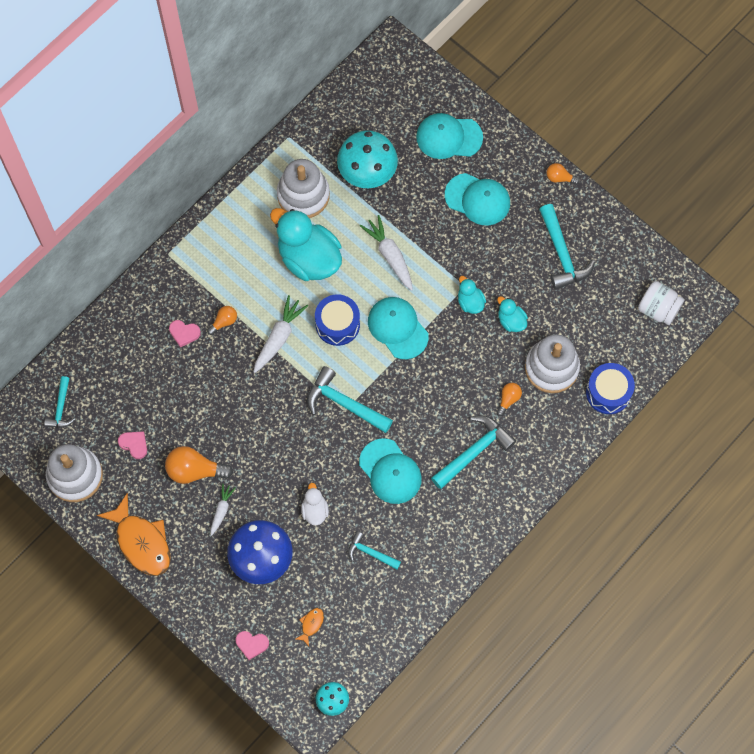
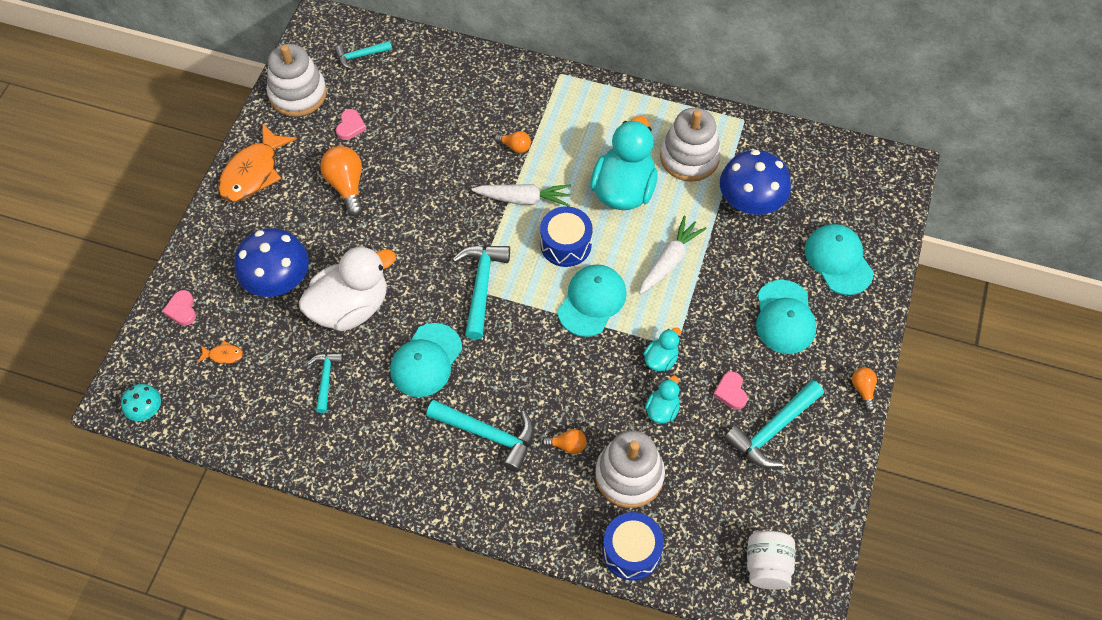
camera: 65 degrees right, 10 degrees down
pink heart [169,320,201,347] -> pink heart moved to [713,372,748,410]
white carrot [211,484,236,536] -> none
white duck [301,483,329,525] -> white duck [299,246,396,331], size x2.15
turquoise mushroom [337,130,398,188] -> blue mushroom [720,150,791,215]

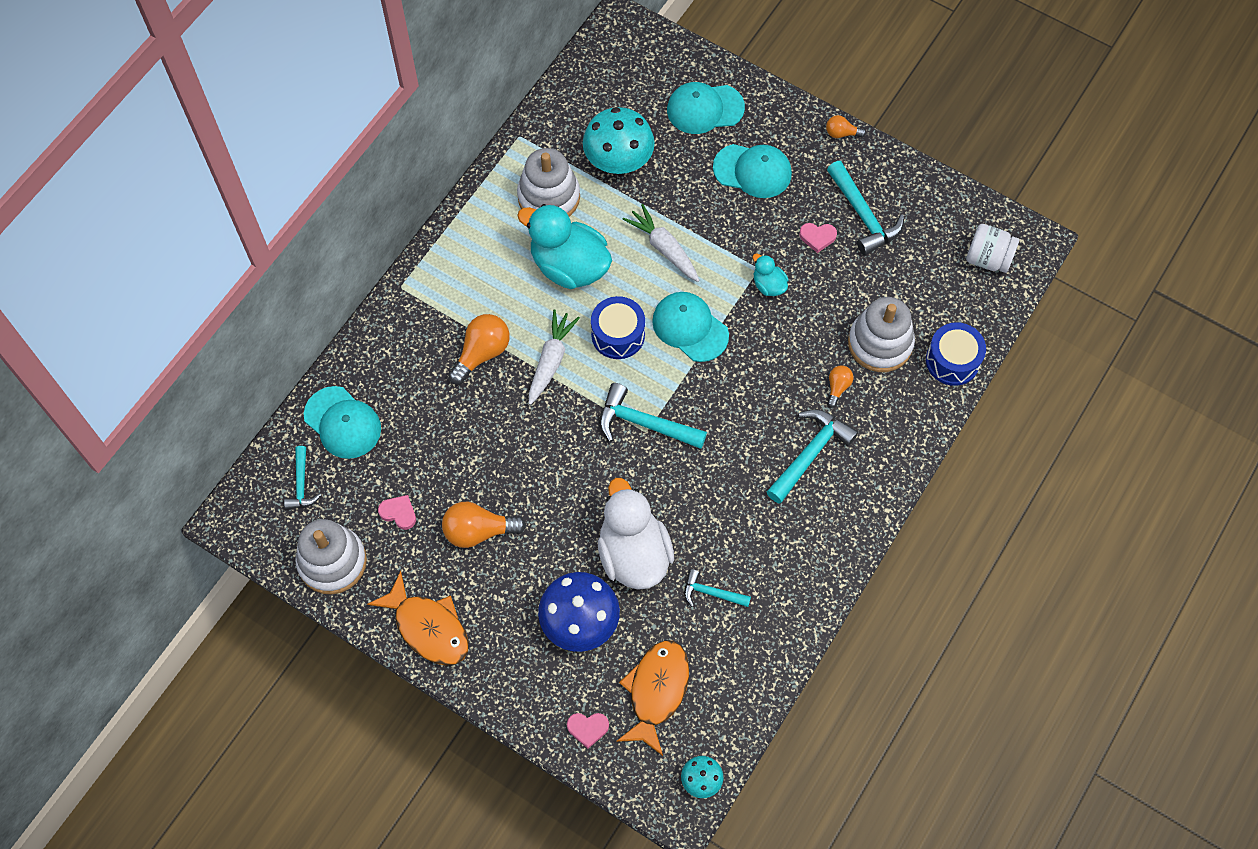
camera: 75 degrees left, 5 degrees up
orange fish [198,341,243,364] -> orange fish [616,640,689,756], size x2.33
turquoise cap [390,323,462,397] -> turquoise cap moved to [304,386,381,459]
orange light bulb [494,131,531,153] -> orange light bulb [448,314,510,385], size x1.83
turquoise duck [645,376,680,423] -> none
blue mushroom [720,150,791,215] -> turquoise mushroom [583,107,655,174]

